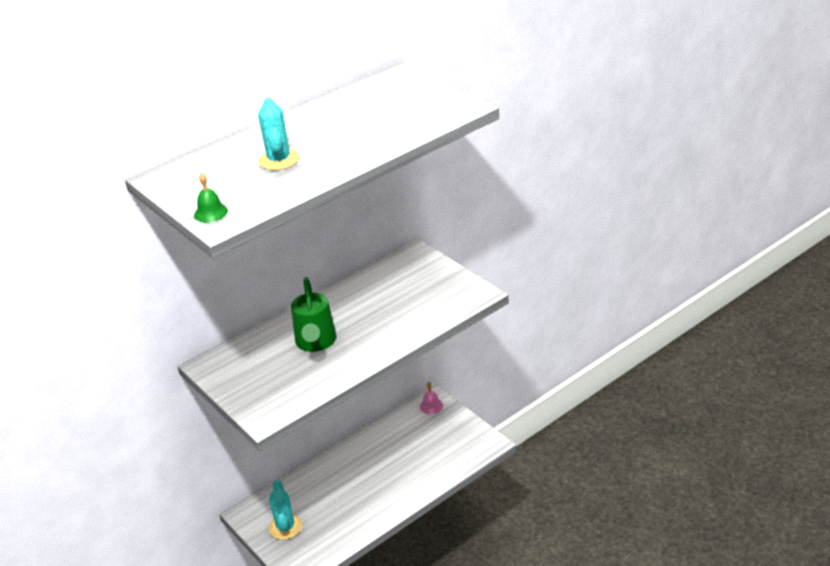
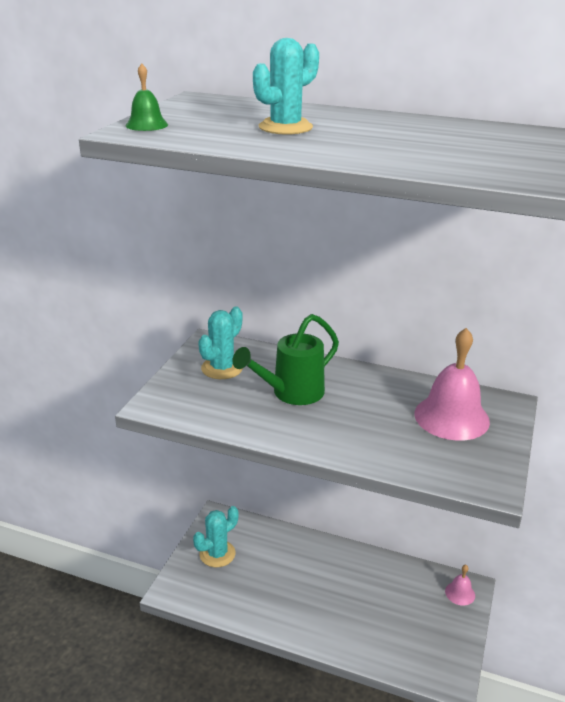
camera: 55 degrees right, 5 degrees down
none -> turquoise cactus [198,307,243,379]
none -> pink bell [414,328,490,441]

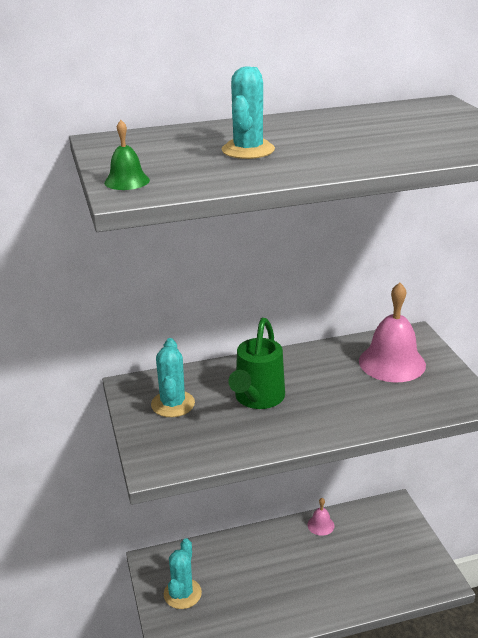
camera: 35 degrees left, 0 degrees up
pink bell [445,565,475,606] -> pink bell moved to [307,498,335,536]

